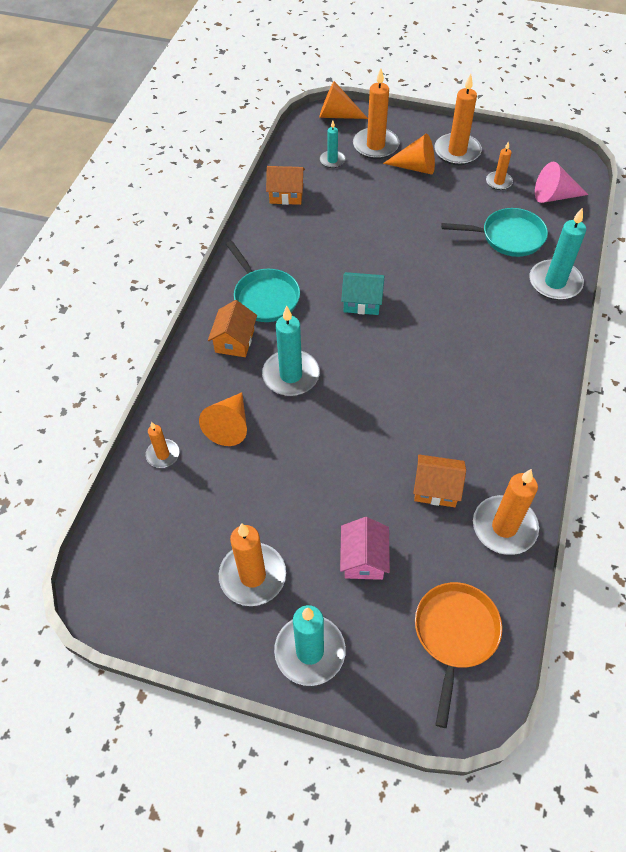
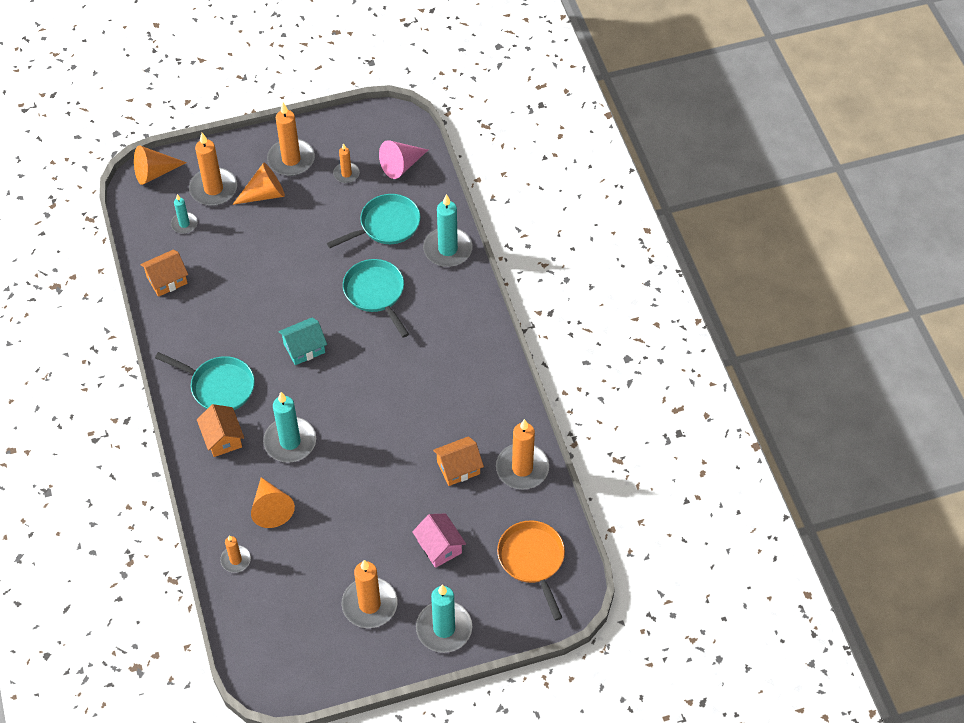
camera: 35 degrees left, 0 degrees up
none -> turquoise pan [343,259,409,338]

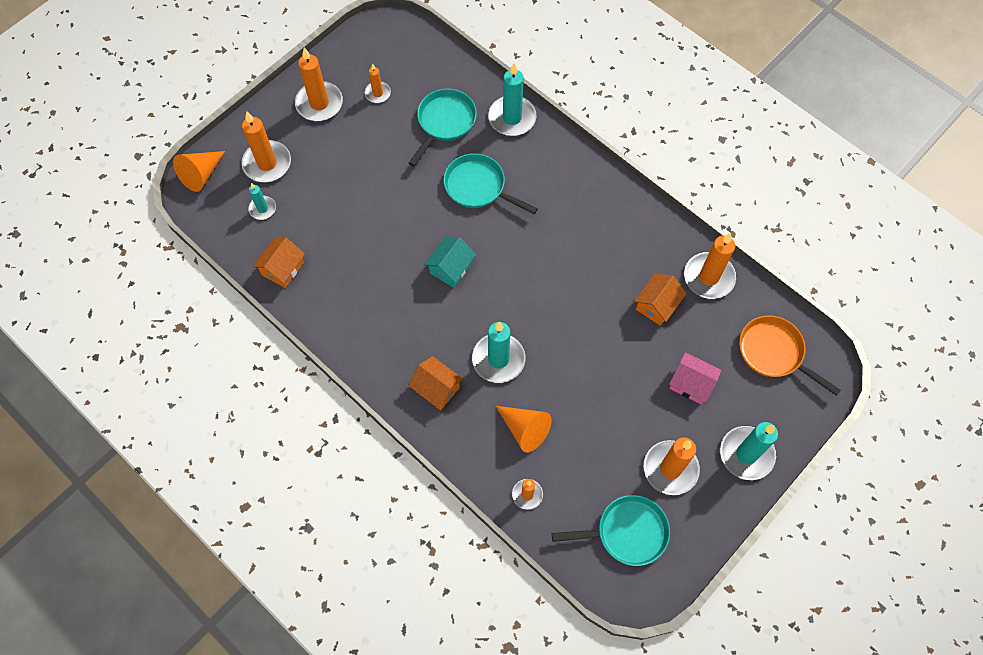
camera: 30 degrees left, 10 degrees up
turquoise pan [155,352,255,410] -> turquoise pan moved to [552,495,670,566]
orange cone [232,163,285,205] -> none
pink cone [379,140,428,179] -> none

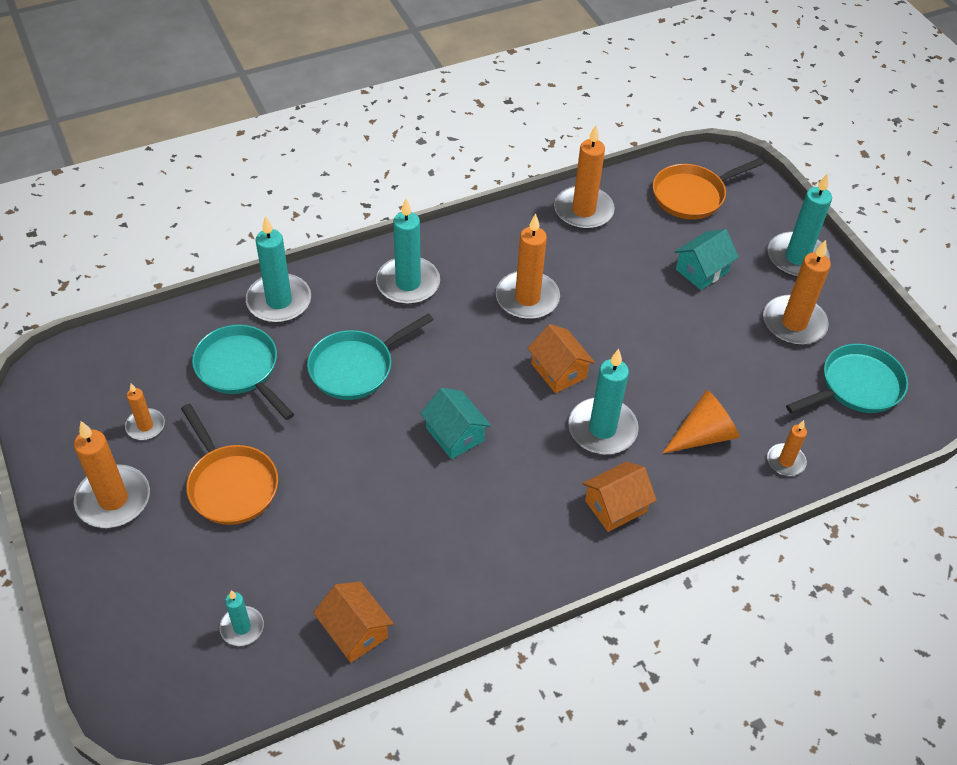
camera: 70 degrees left, 15 degrees down
orange cone [173,151,225,192] -> none
orange candle [242,111,291,182] -> orange candle moved to [496,213,560,320]
turquoise pan [552,495,670,566] -> turquoise pan turned 45 degrees clockwise [786,344,908,413]
orange house [634,273,687,326] -> orange house moved to [527,324,595,393]
pink house [669,352,721,404] -> turquoise house [674,229,739,290]
none -> orange pan [181,404,278,525]
none -> turquoise candle [376,199,440,305]

